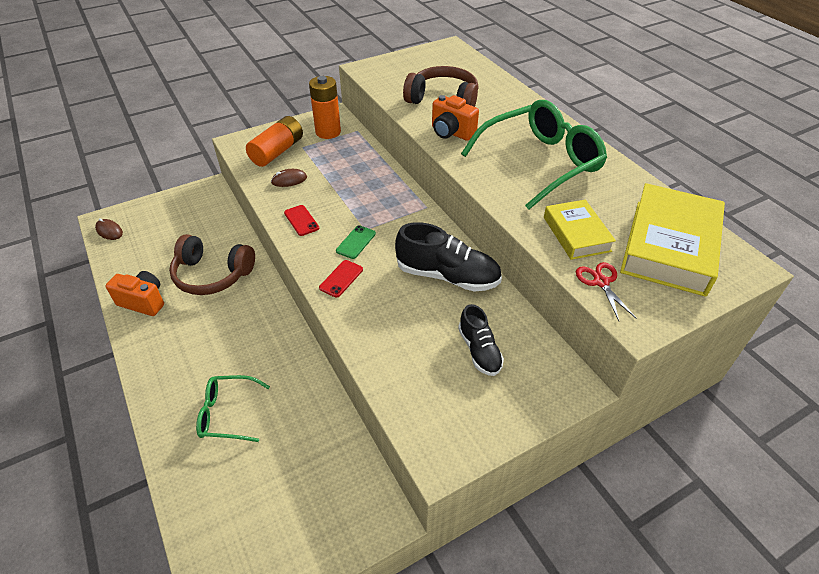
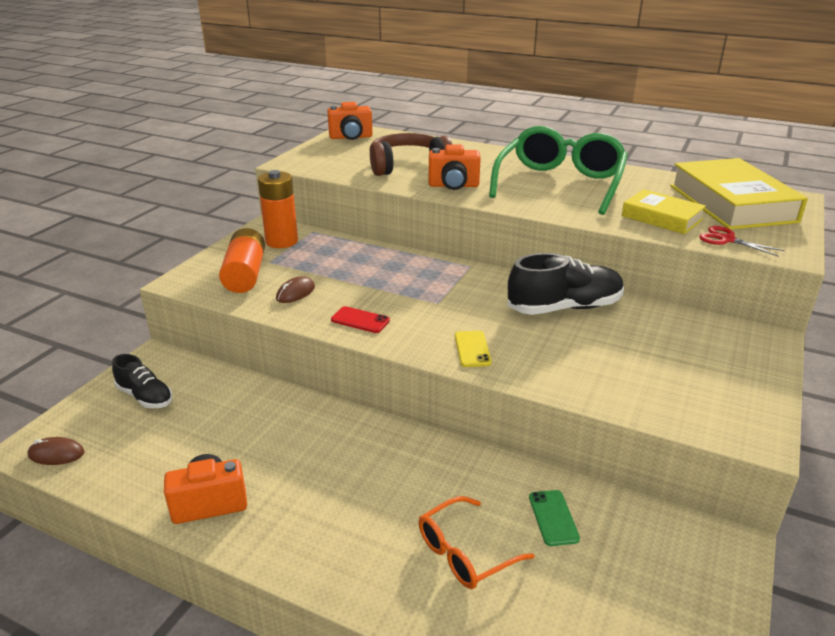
camera: 35 degrees left, 15 degrees down
brown headphones [169,234,255,295] -> none
green glasses [196,375,270,442] -> orange glasses [419,496,535,589]
red phone [319,260,363,297] -> yellow phone [455,331,492,367]
green phone [336,225,376,259] -> green phone moved to [529,490,580,546]
black shoe [458,304,504,376] -> black shoe moved to [112,354,173,408]
none -> orange camera [327,102,373,140]

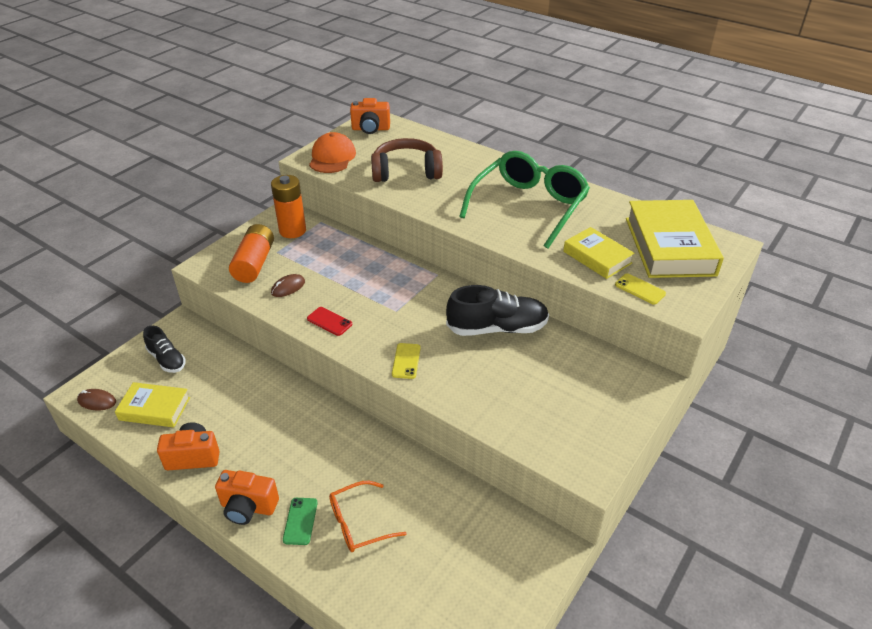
camera: 10 degrees right, 10 degrees up
orange camera [429,144,481,190] -> orange camera moved to [215,470,279,525]
green phone [529,490,580,546] -> green phone moved to [283,498,318,545]
red scissors [699,226,785,257] -> yellow phone [615,273,666,305]
none -> yellow book [115,382,190,427]
none -> orange cap [309,132,356,173]

